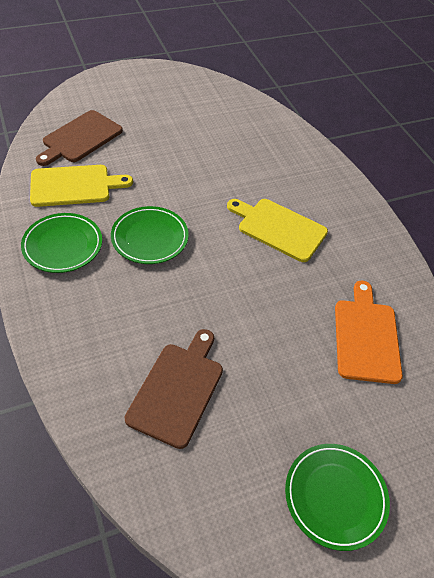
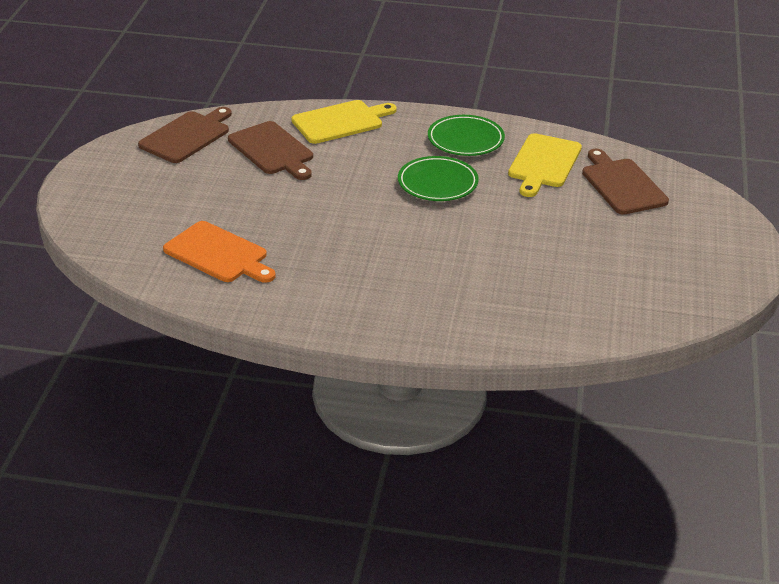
camera: 125 degrees right, 15 degrees down
yellow cutting board [227,199,328,262] -> yellow cutting board moved to [291,100,397,144]
green plate [285,444,390,551] -> none
none -> brown cutting board [138,107,232,163]

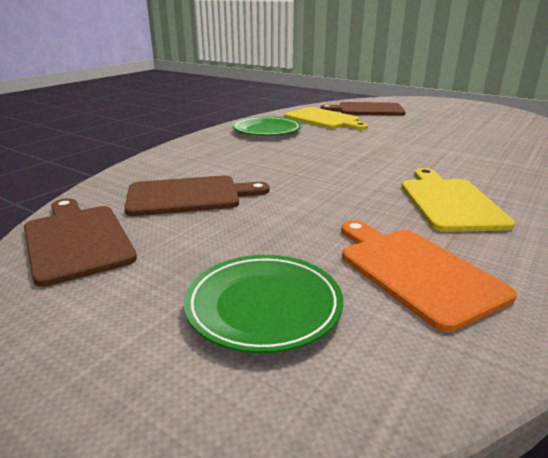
camera: 65 degrees left, 10 degrees down
orange cutting board [163,221,276,283] -> orange cutting board turned 90 degrees counterclockwise [341,220,517,332]
yellow cutting board [291,100,397,144] -> yellow cutting board moved to [401,168,515,232]
green plate [398,156,479,201] -> green plate moved to [184,255,343,353]

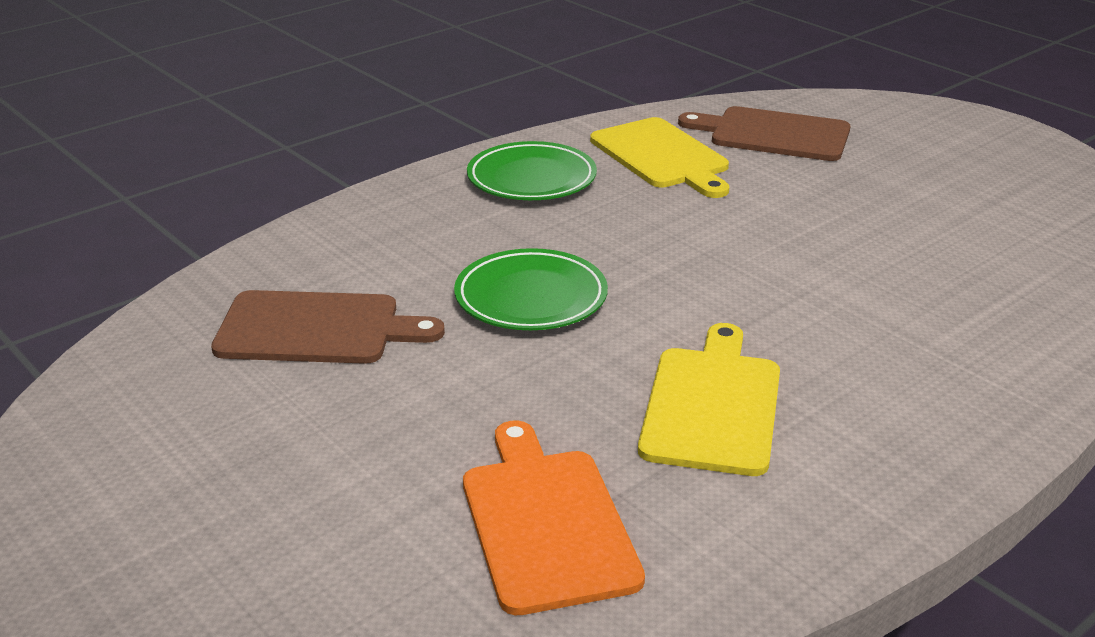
camera: 15 degrees right, 5 degrees up
brown cutting board [24,198,137,287] -> none
green plate [184,255,343,353] -> green plate moved to [454,248,608,330]

